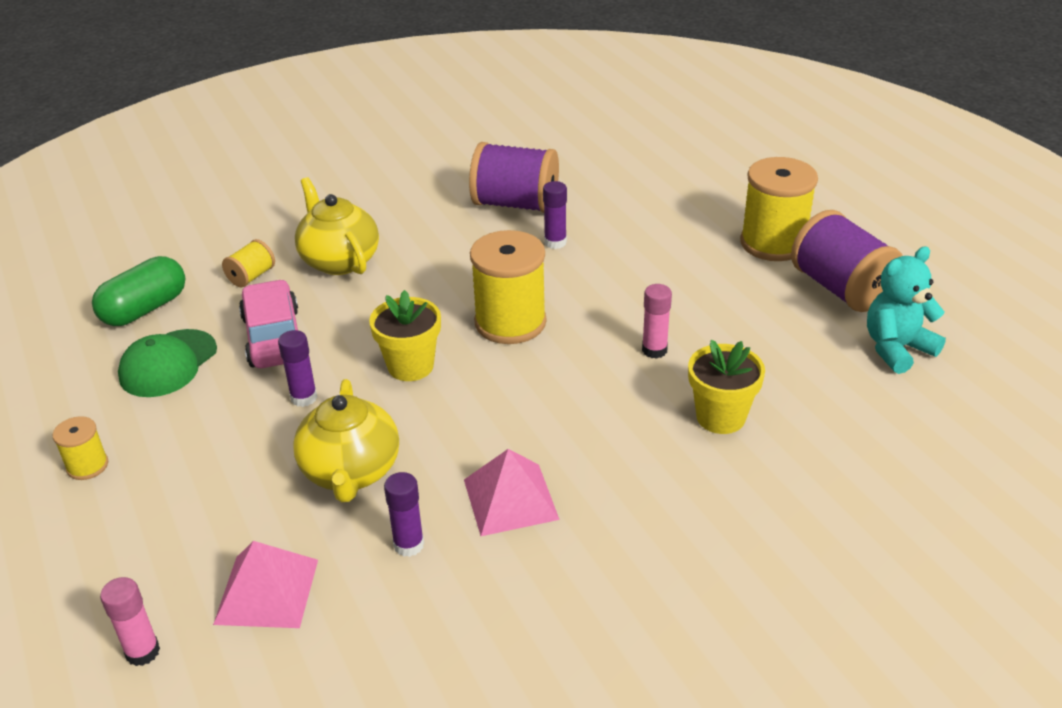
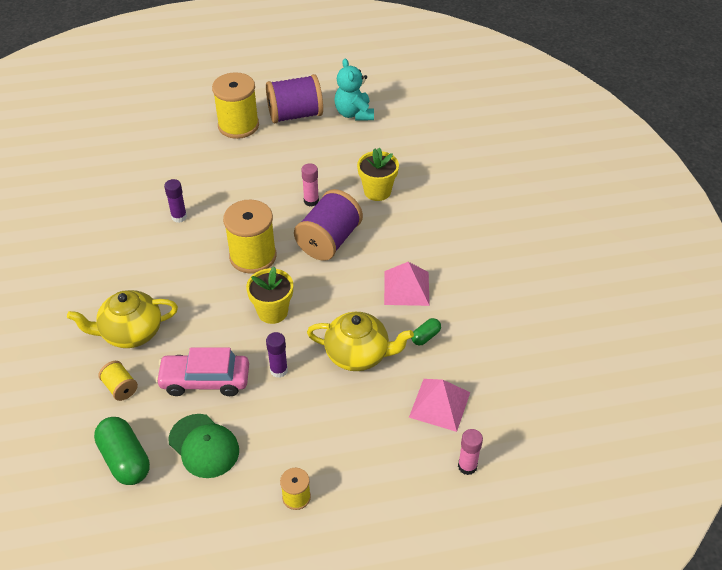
camera: 75 degrees left, 10 degrees up
purple glue stick [384,472,424,557] -> green capsule [411,318,441,345]
purple spool [469,142,559,213] -> purple spool moved to [294,189,363,261]

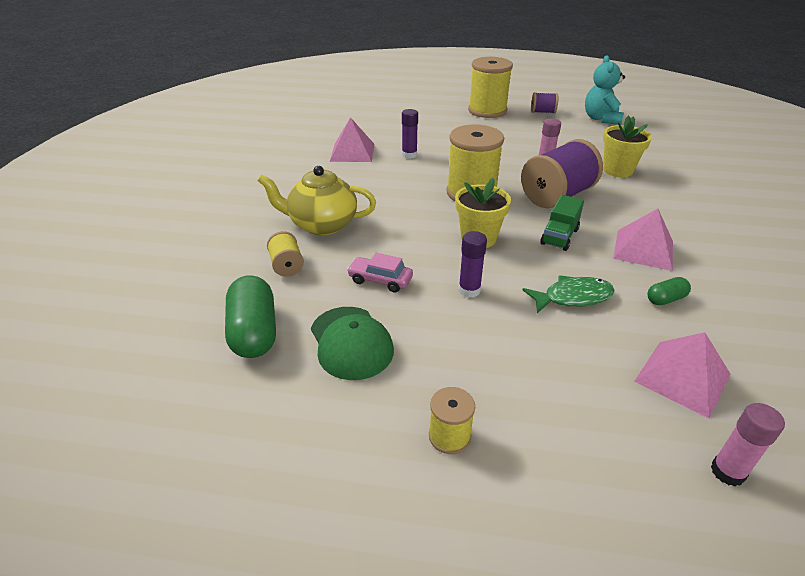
camera: 20 degrees right, 10 degrees down
pink car [156,347,249,396] -> pink car [347,253,413,293], size x0.59
purple spool [266,74,323,123] -> purple spool [531,92,558,114], size x0.49
yellow teapot [307,312,414,371] -> green fish [522,275,615,313]
none -> pink pyramid [330,117,374,162]
none -> green truck [540,195,584,251]

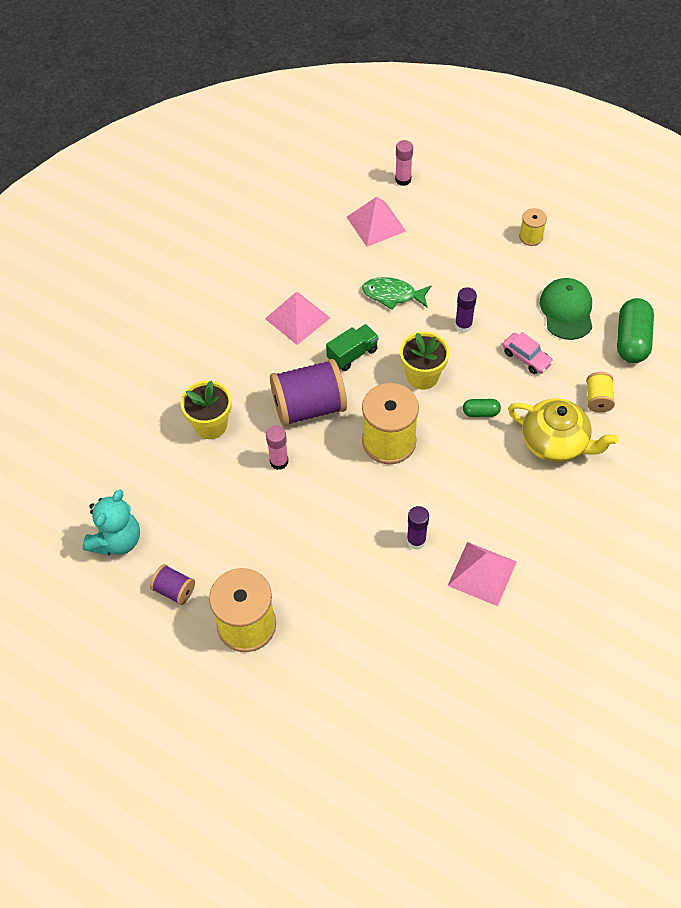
camera: 155 degrees left, 20 degrees up
green capsule [648,277,691,305] -> green capsule moved to [463,399,501,417]

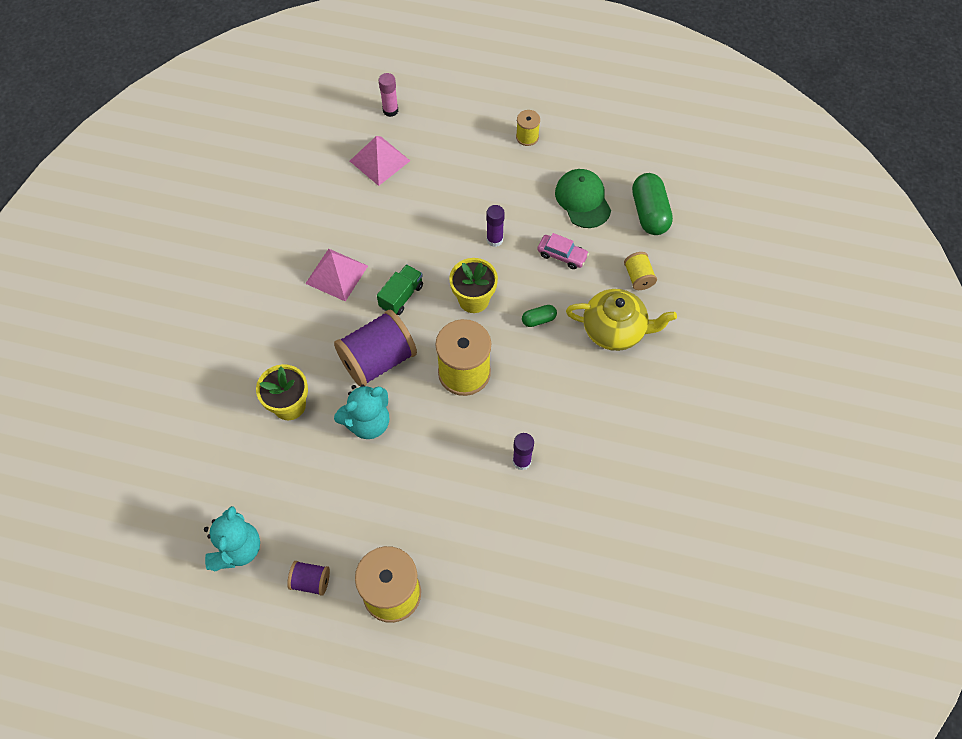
camera: 20 degrees left, 5 degrees up
pink glue stick [266,426,288,470] -> turquoise teddy bear [334,385,389,439]
green fish [362,277,431,310] -> none
pink pyramid [448,542,516,606] -> none

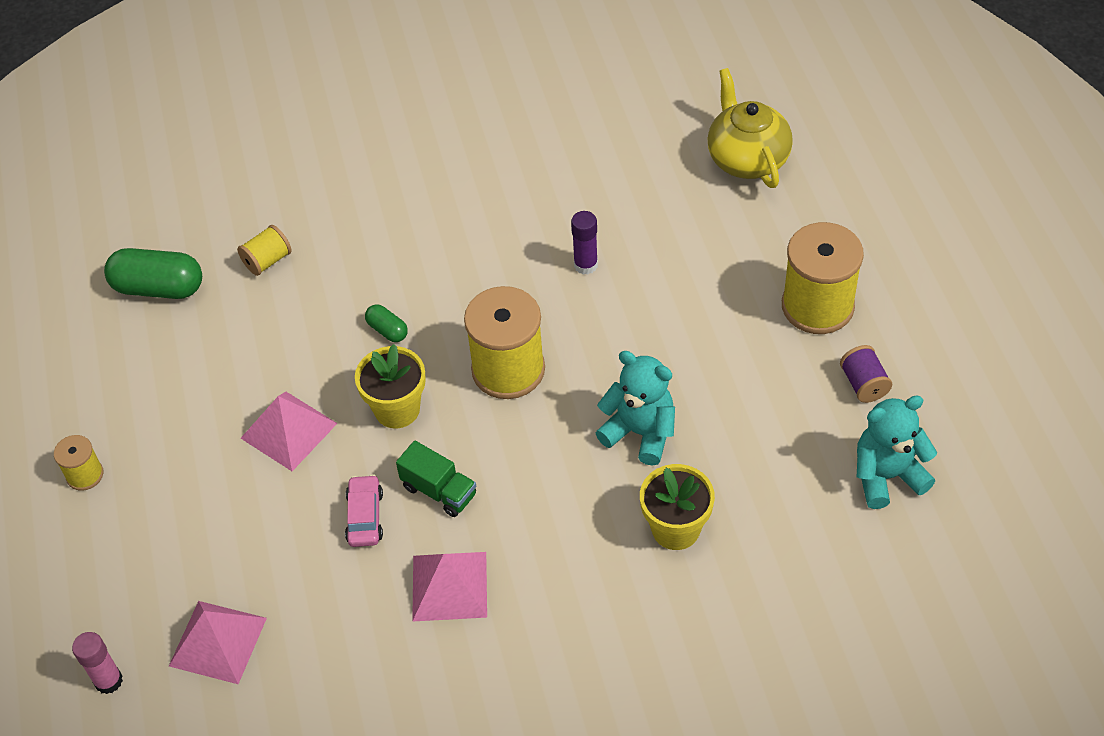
camera: 115 degrees left, 10 degrees down
purple spool [334,310,417,386] -> none
green truck [377,264,423,315] -> green truck turned 150 degrees counterclockwise [396,441,476,517]
purple glue stick [486,205,505,247] -> pink pyramid [241,392,338,471]
pink car [537,233,589,269] -> pink car moved to [345,474,383,547]
green cap [555,169,611,228] -> none
yellow teapot [566,289,677,351] -> yellow teapot moved to [708,68,793,188]
green capsule [632,173,673,235] -> green capsule turned 45 degrees clockwise [104,248,202,299]

